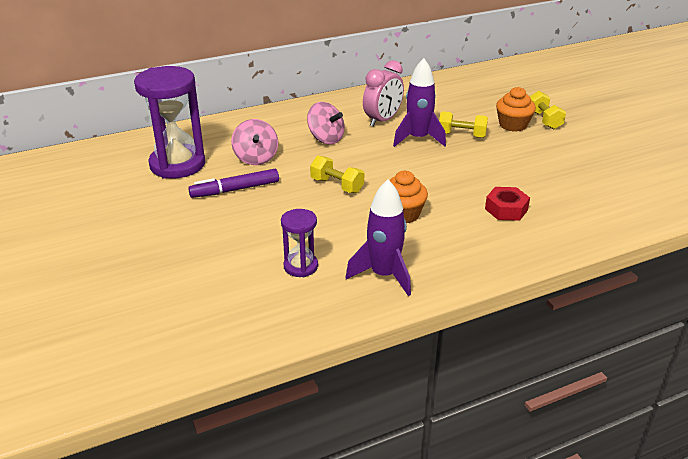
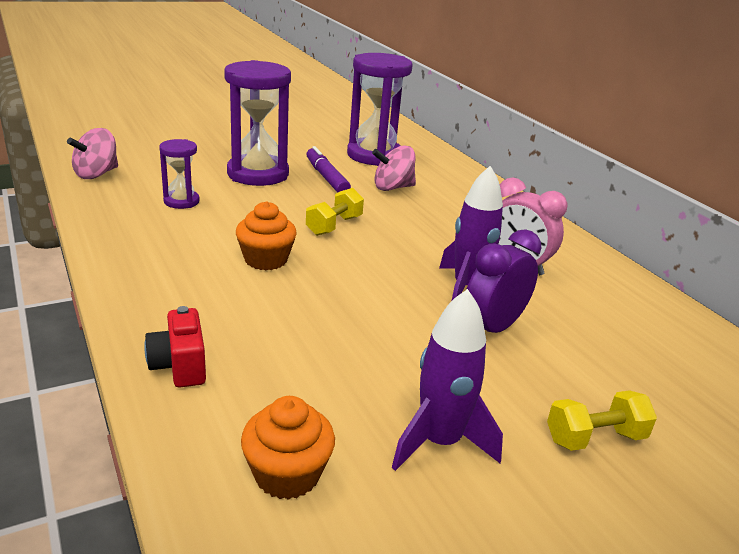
camera: 85 degrees right, 5 degrees down
pink spinning top [307,102,345,144] -> pink spinning top moved to [67,128,118,179]
purple rocket [345,180,411,296] -> purple rocket moved to [392,289,503,471]
yellow dumbbell [439,111,488,138] -> purple clock [466,229,541,333]
red nut [485,187,530,221] -> none
orange cupcake [496,87,536,132] -> orange cupcake moved to [241,396,335,500]
none -> red camera [144,306,206,388]
none -> purple hourglass [224,60,291,186]

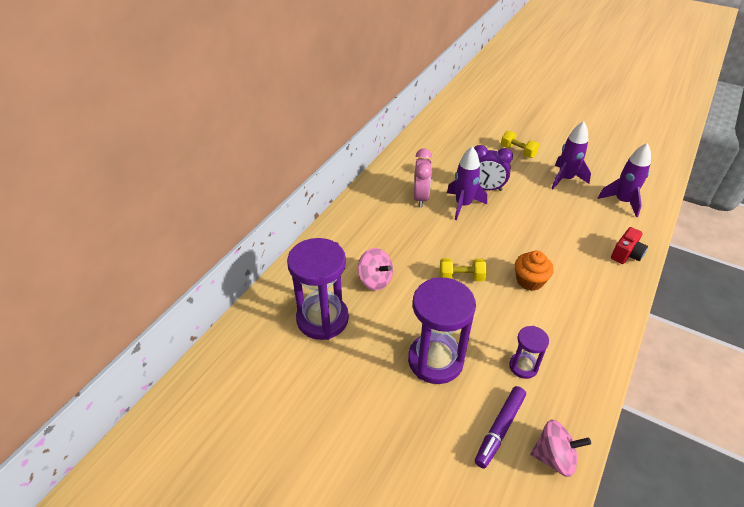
camera: 120 degrees left, 15 degrees up
orange cupcake [241,396,335,500] -> purple rocket [598,143,651,217]
purple marker [306,146,351,193] -> purple marker moved to [475,386,526,469]

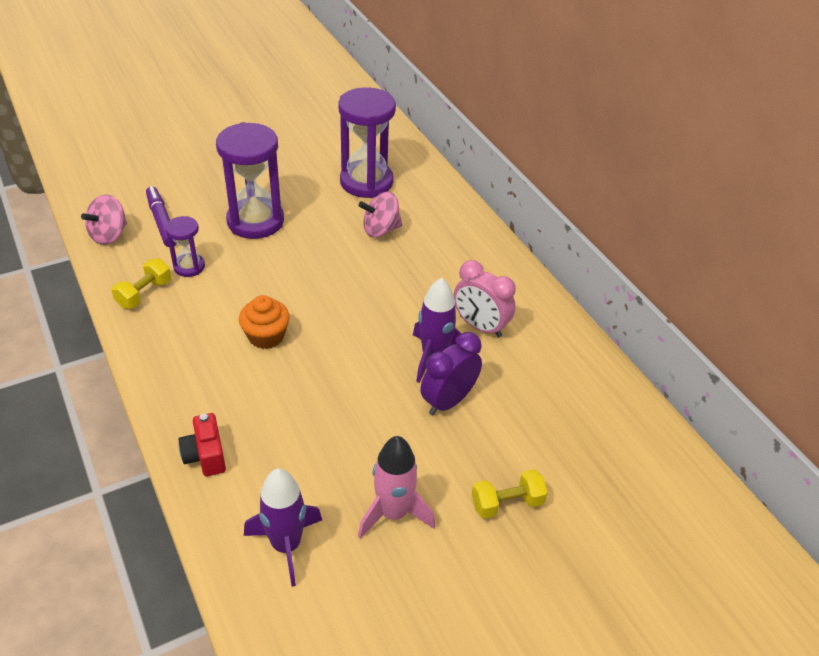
camera: 120 degrees right, 0 degrees up
yellow dumbbell [440,258,487,281] -> yellow dumbbell moved to [111,259,171,308]
purple rocket [551,121,591,189] -> pink rocket [358,436,435,539]

